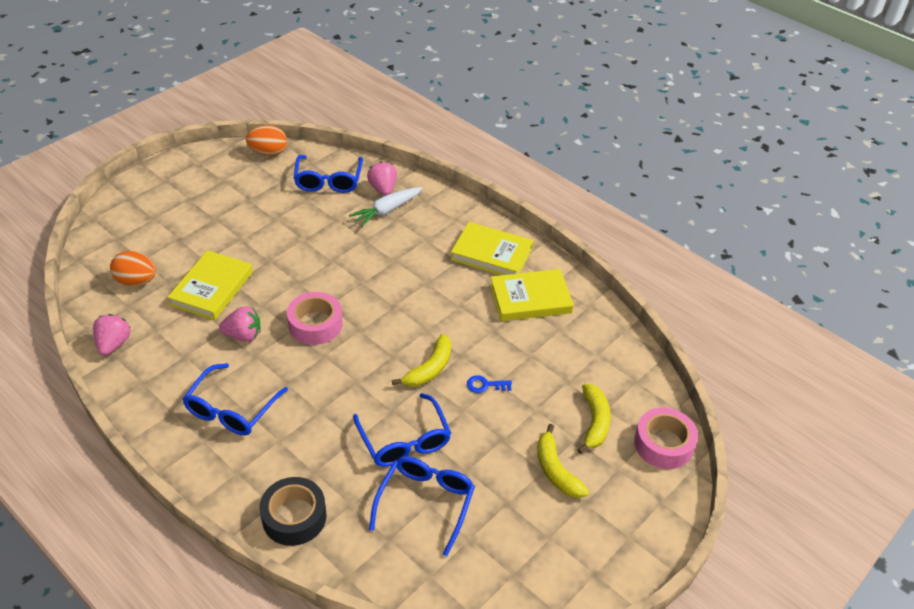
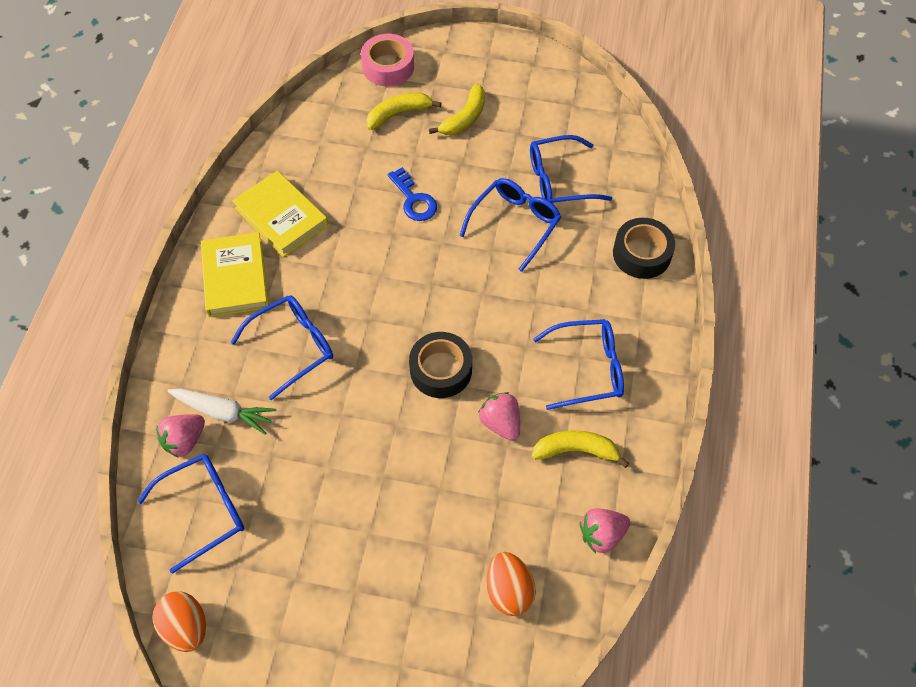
camera: 120 degrees left, 15 degrees up
yellow book [167,250,253,320] -> none
pink tape [287,292,343,345] -> black tape [409,332,472,398]
yellow banana [392,334,451,387] -> yellow banana moved to [532,430,629,468]
blue key [467,375,512,393] -> blue key [388,167,437,221], size x1.53
none -> blue glasses [230,295,333,400]

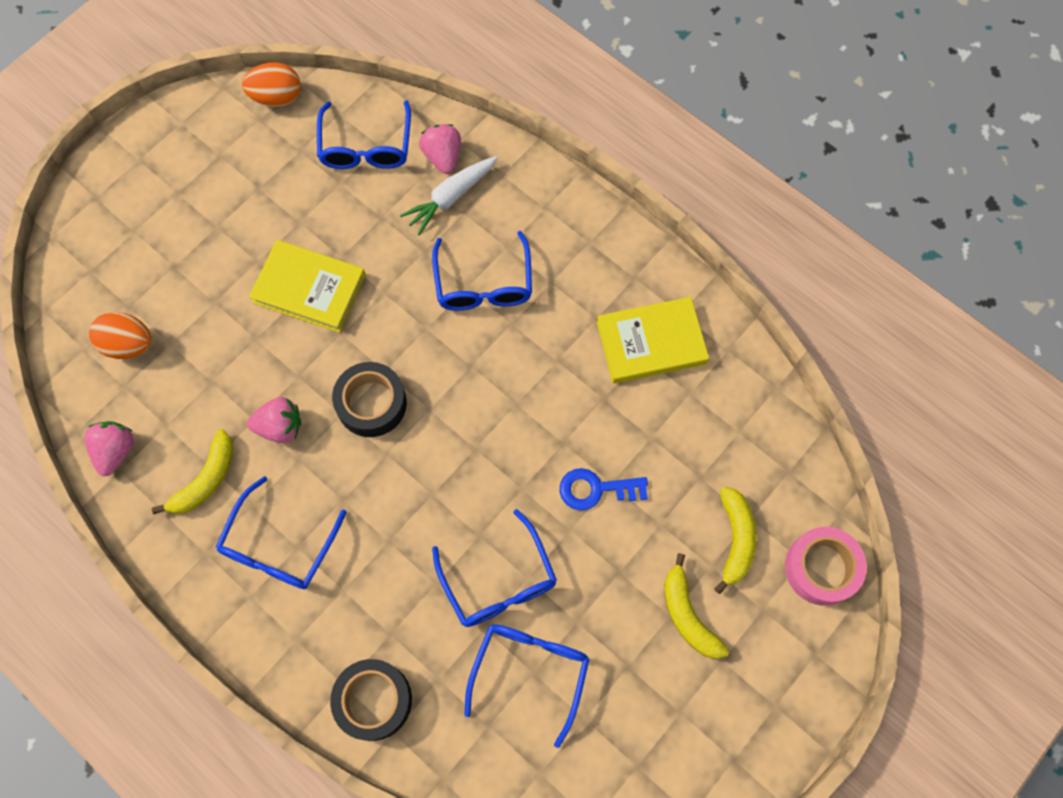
camera: 120 degrees right, 10 degrees up
yellow book [201,232,268,317] -> yellow book moved to [249,240,366,333]

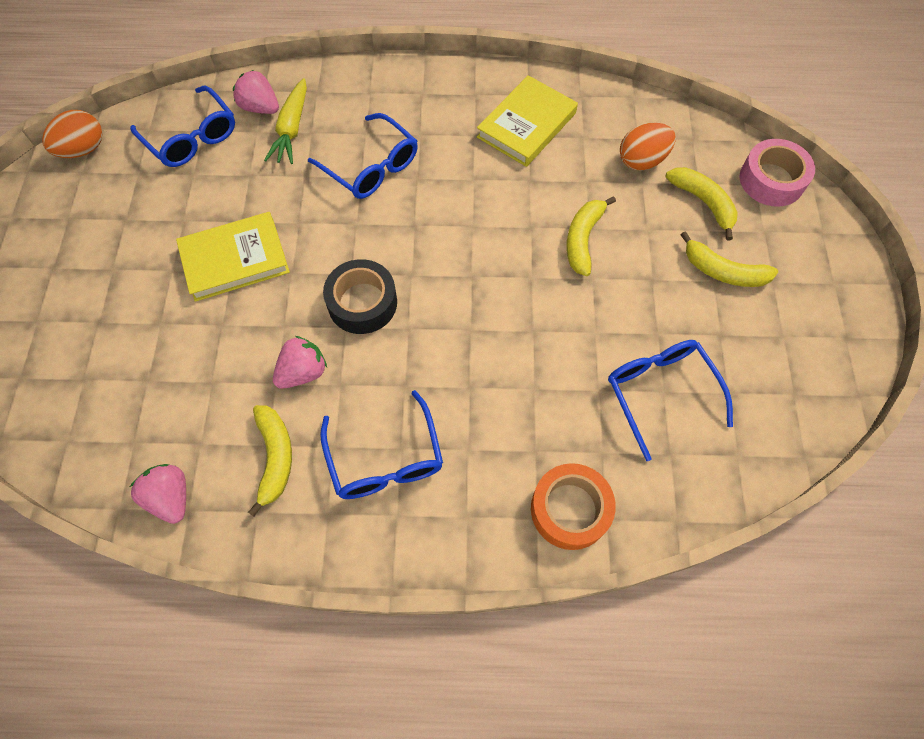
camera: 40 degrees left, 5 degrees down
orange egg [89,312,152,359] -> orange egg moved to [620,123,676,171]
black tape [330,659,412,741] -> orange tape [531,463,616,550]
white carrot [400,156,498,235] -> yellow carrot [264,78,307,164]
blue glasses [432,509,557,627] -> none
blue key [560,468,648,510] -> yellow banana [566,196,616,276]

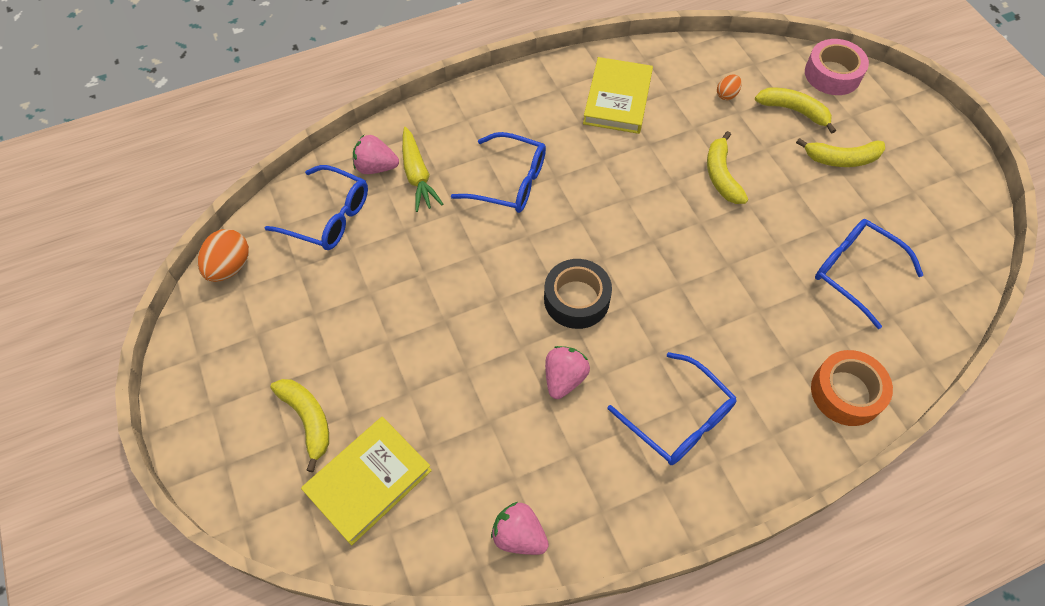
camera: 25 degrees left, 5 degrees down
yellow book [176,212,290,302] -> yellow book moved to [301,417,432,545]
yellow banana [248,405,292,517] -> yellow banana moved to [270,379,329,472]
orange egg [620,123,676,171] -> orange egg [717,74,742,100], size x0.57

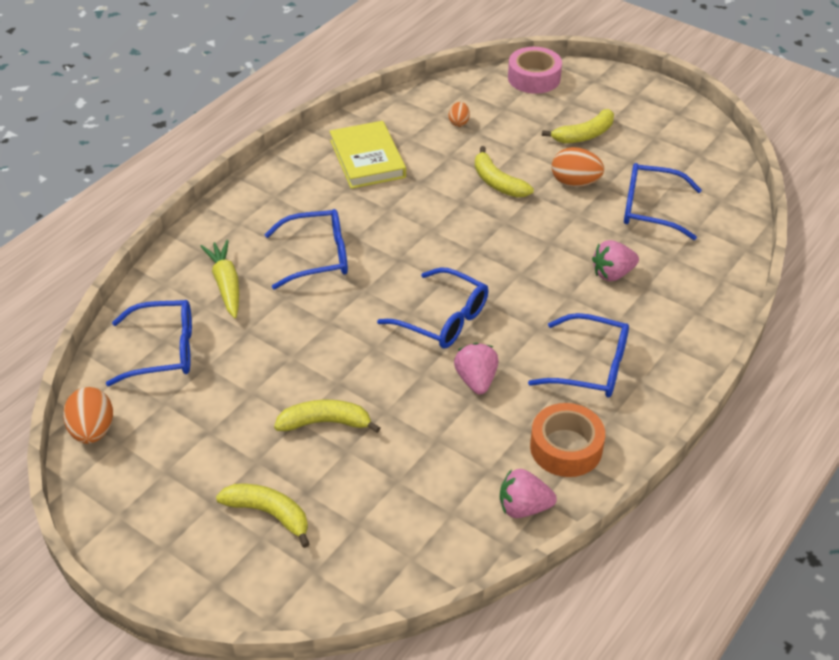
camera: 30 degrees left, 15 degrees down
yellow book [301,417,432,545] -> none
pink strawberry [353,135,399,174] -> pink strawberry moved to [592,240,639,281]
yellow carrot [402,127,443,212] -> yellow carrot turned 150 degrees counterclockwise [200,240,239,318]
black tape [544,259,612,329] -> blue glasses [377,268,488,348]
yellow banana [755,88,836,134] -> yellow banana moved to [274,400,380,433]
orange tape [811,350,893,426] -> orange tape moved to [530,403,605,477]
none -> orange egg [552,147,604,187]

